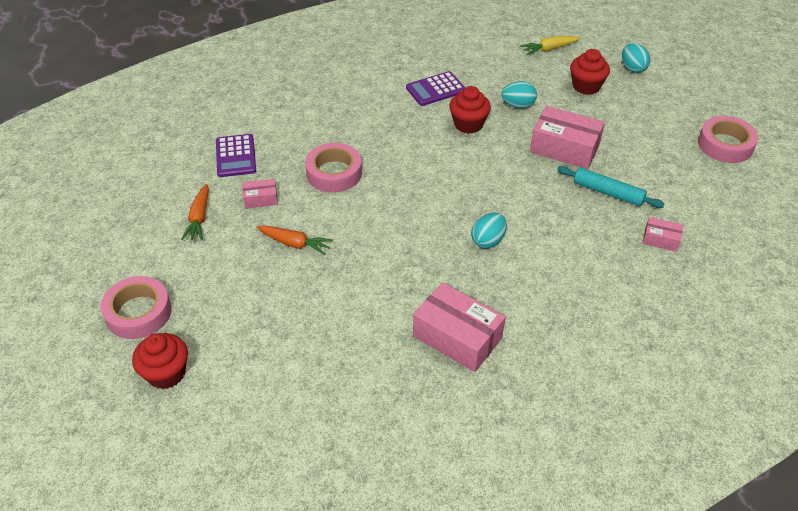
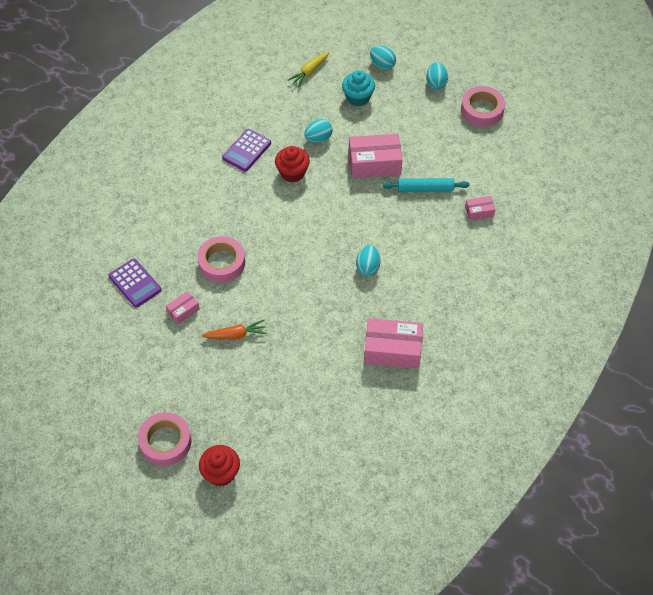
camera: 30 degrees left, 10 degrees up
orange carrot [181,184,209,240] -> none
red cupcake [570,49,610,95] -> turquoise cupcake [342,70,375,106]
none -> turquoise egg [426,62,448,90]

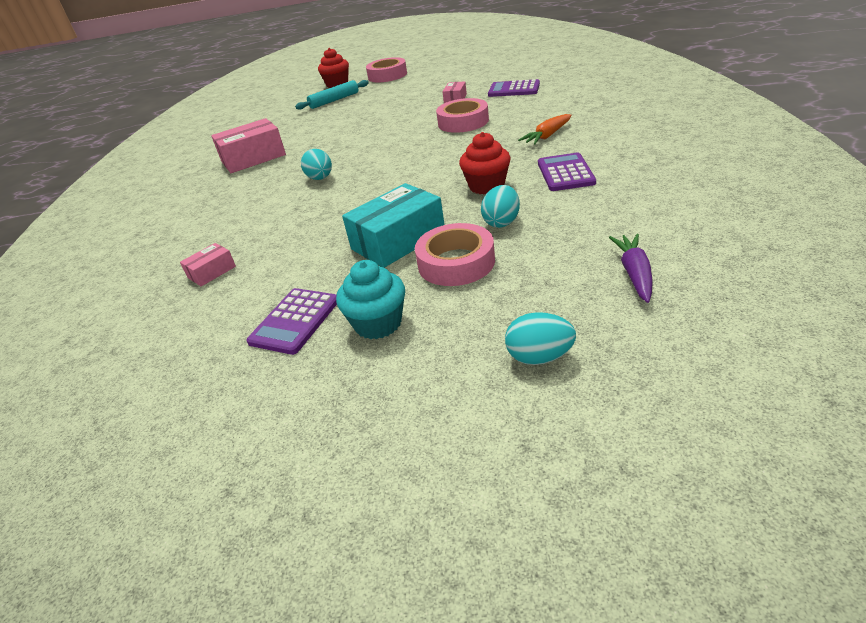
camera: 150 degrees right, 20 degrees down
orange carrot [202,320,267,340] -> orange carrot moved to [518,114,572,145]
yellow carrot [288,52,329,87] -> purple carrot [609,234,653,303]
turquoise cupcake [342,70,375,106] -> turquoise cupcake moved to [336,260,405,339]
pink box [349,134,403,178] -> turquoise box [342,183,445,268]
turquoise rolling pin [382,178,470,192] -> turquoise rolling pin moved to [295,80,369,110]
turquoise egg [426,62,448,90] -> none
pink tape [461,86,505,127] -> pink tape moved to [415,223,495,286]
none -> purple calculator [246,288,337,355]

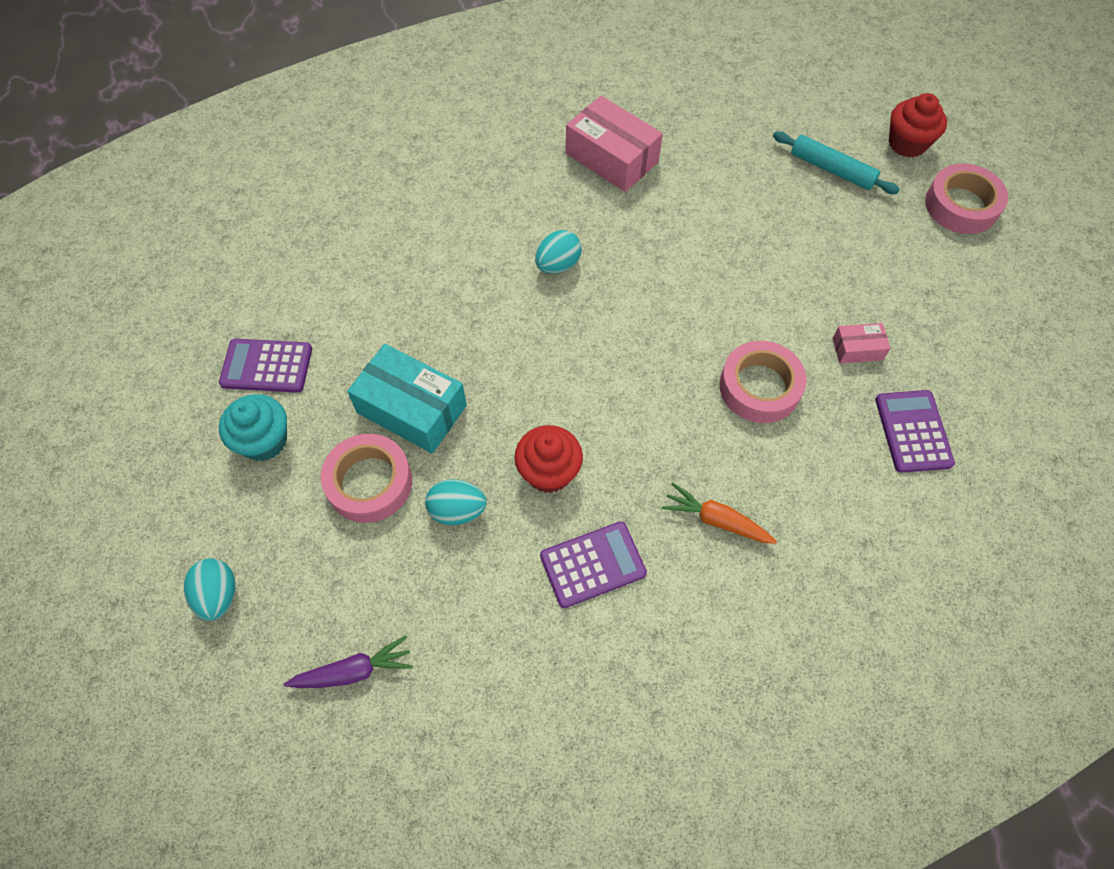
camera: 65 degrees right, 25 degrees up
pink box [180,243,236,286] -> none

